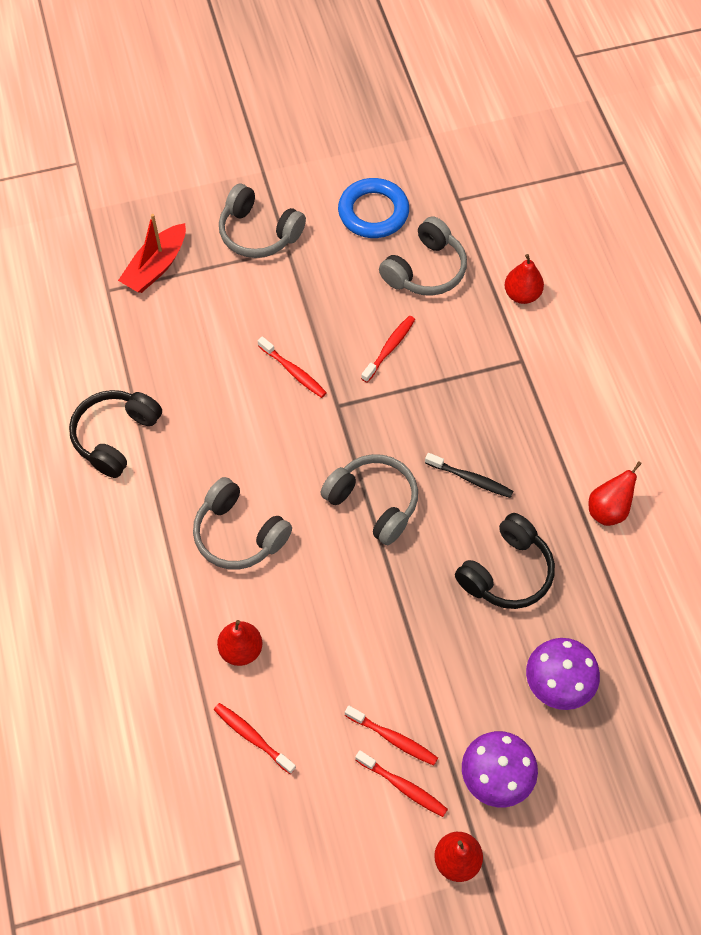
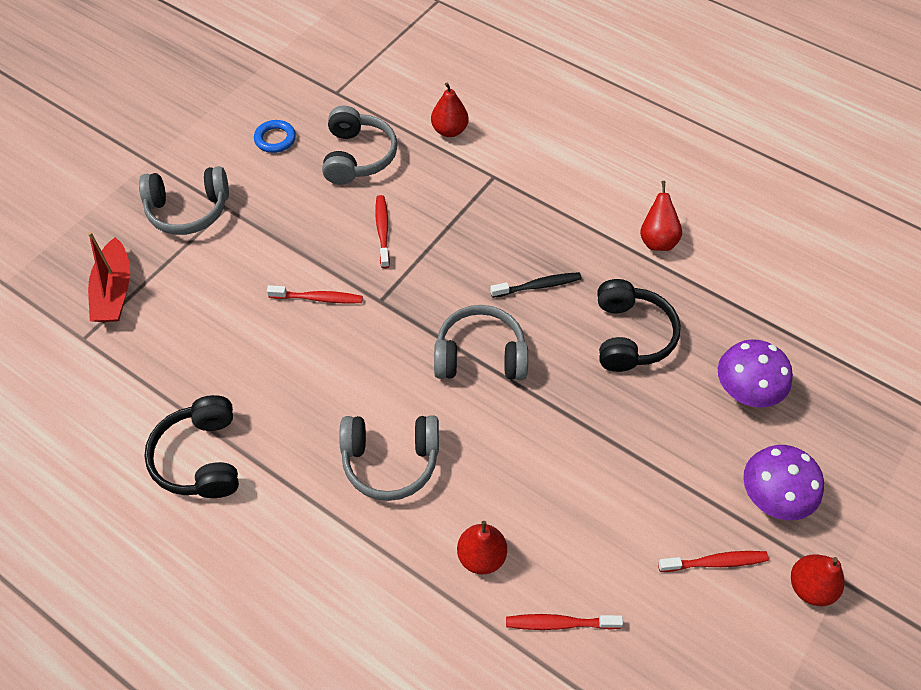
camera: 40 degrees left, 5 degrees down
blue ring [338,178,409,238] -> blue ring [254,120,296,153], size x0.58
red toothbrush [345,706,438,766] -> none

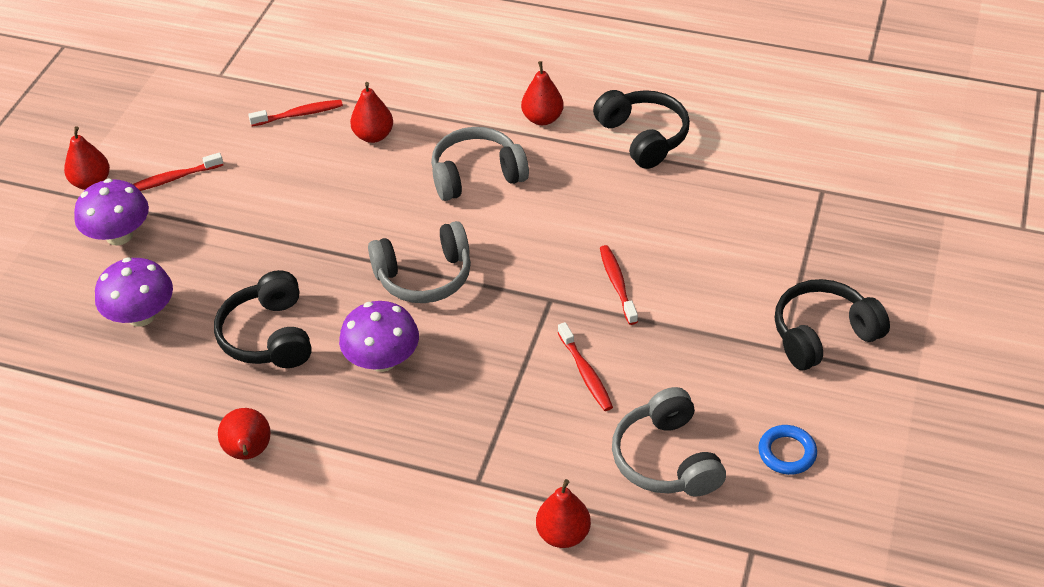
camera: 165 degrees right, 10 degrees down
red boat [88,232,130,322] -> none
grey headphones [139,166,229,235] -> black headphones [775,279,890,370]
red toothbrush [267,285,363,304] -> red toothbrush turned 90 degrees clockwise [600,245,638,325]
black toothbrush [490,272,582,298] -> purple mushroom [339,301,419,372]
none -> red pear [521,61,564,125]

